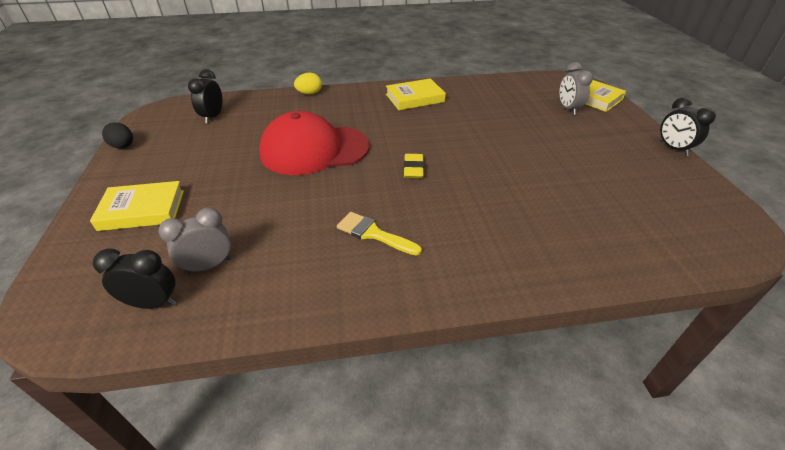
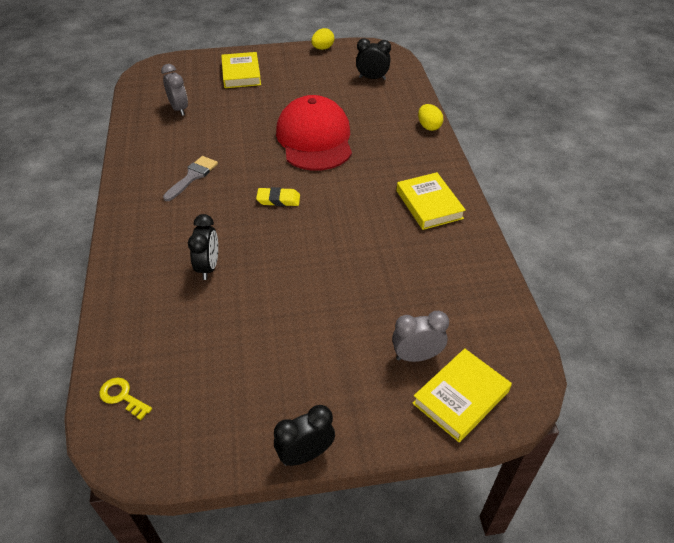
camera: 90 degrees right, 5 degrees up
black clock [93,248,177,309] -> black clock moved to [188,214,218,280]
black egg [102,122,133,149] -> yellow egg [311,28,334,50]
yellow brush [337,212,422,255] -> grey brush [163,156,218,201]
none -> yellow key [99,378,152,420]

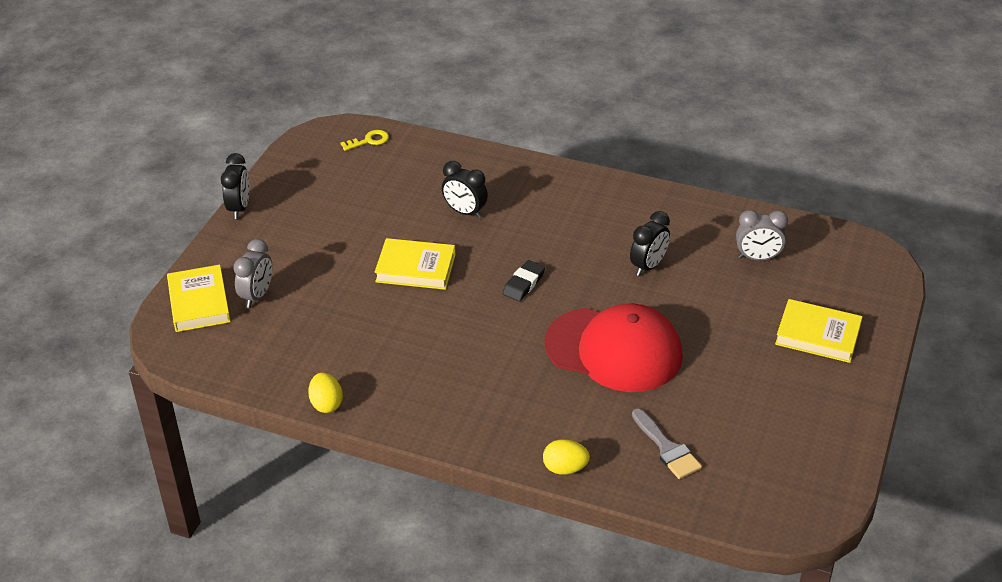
camera: 120 degrees right, 5 degrees down
grey brush [163,156,218,201] -> grey brush moved to [632,409,702,479]
yellow eraser [256,187,300,206] -> black eraser [502,260,545,301]
yellow egg [311,28,334,50] -> yellow egg moved to [308,373,343,413]
black clock [356,38,391,80] -> black clock moved to [630,211,670,276]
yellow book [396,172,466,230] -> yellow book moved to [375,238,455,290]

